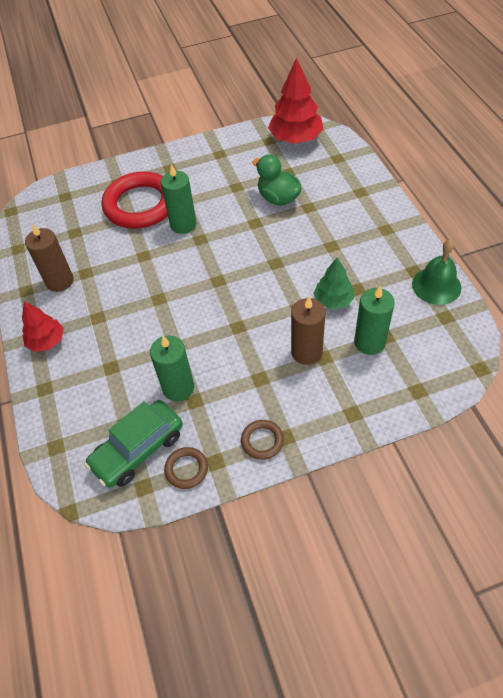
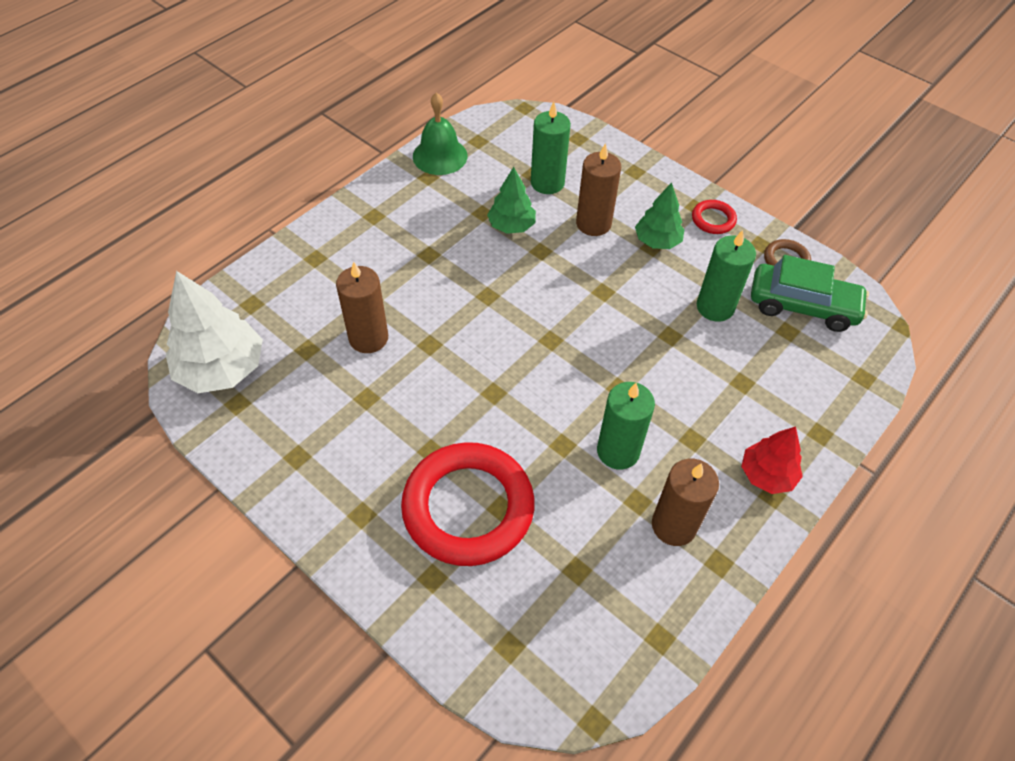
camera: 125 degrees left, 0 degrees up
green candle [160,164,196,234] -> green candle moved to [597,382,655,470]
brown ring [241,420,284,460] -> red ring [692,200,737,234]
green duck [252,154,302,206] -> brown candle [336,262,388,353]
red tree [268,58,324,144] -> white tree [166,271,263,393]
none -> green tree [635,183,685,249]

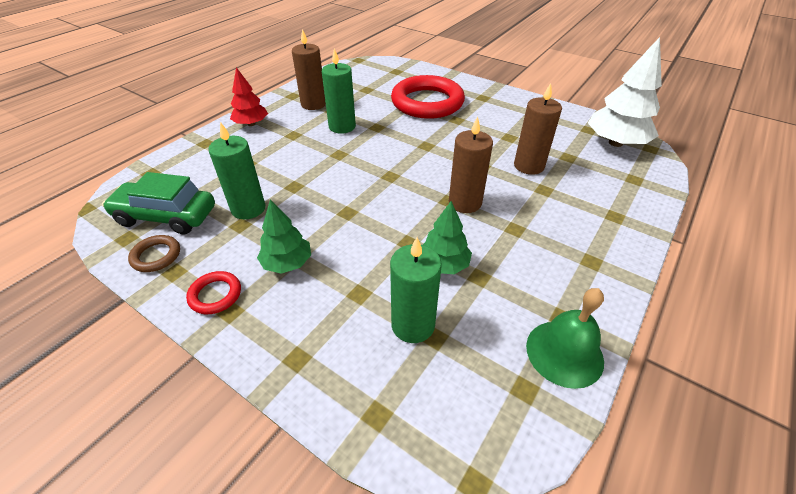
camera: 175 degrees right, 10 degrees down
brown candle [576,143,621,236] -> brown candle moved to [449,116,493,213]

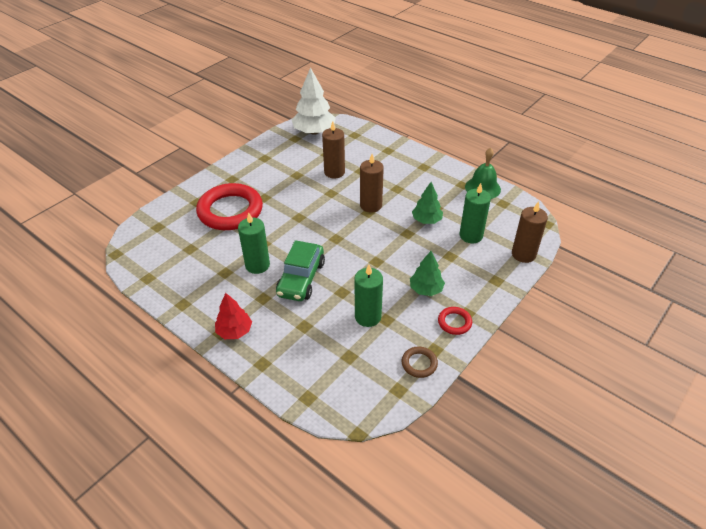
camera: 85 degrees left, 0 degrees up
green car [102,172,215,234] -> green car moved to [276,240,325,301]
brown candle [292,29,326,110] -> brown candle moved to [512,201,548,263]

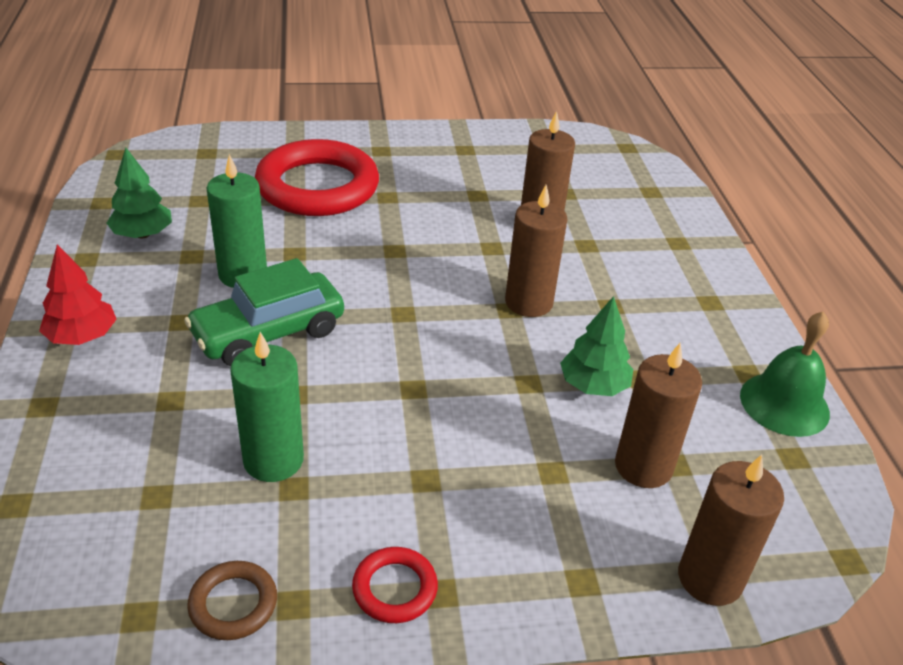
camera: 40 degrees right, 5 degrees down
white tree [292,67,336,135] -> none
green tree [410,251,445,296] -> green tree moved to [107,148,172,238]
green candle [459,183,491,243] -> brown candle [615,343,702,488]

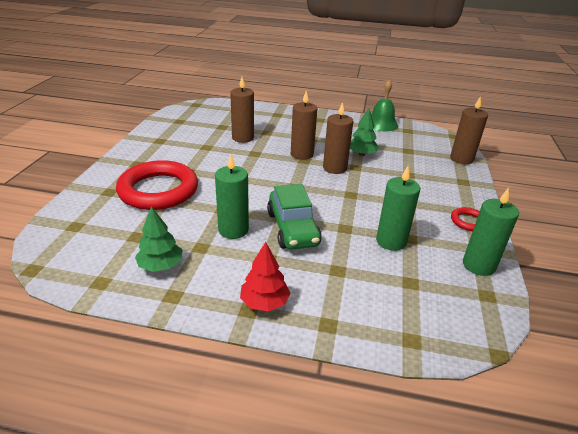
camera: 70 degrees left, 5 degrees down
brown ring [187,561,277,640] -> green candle [463,188,519,276]
brown candle [615,343,702,488] -> brown candle moved to [323,102,353,174]

